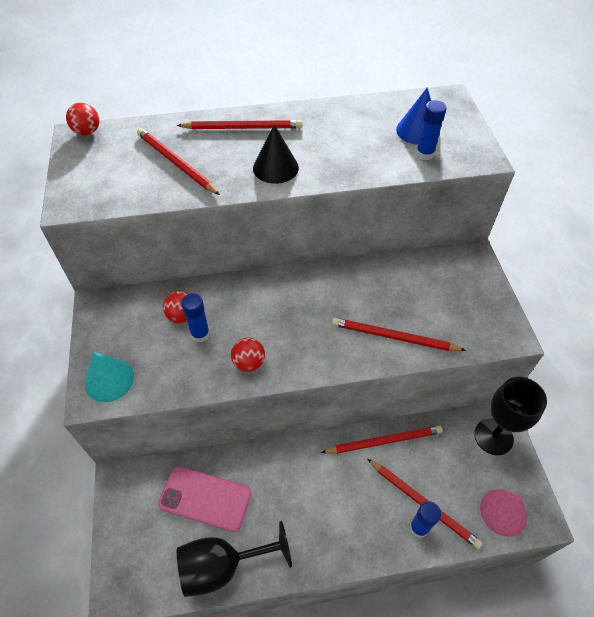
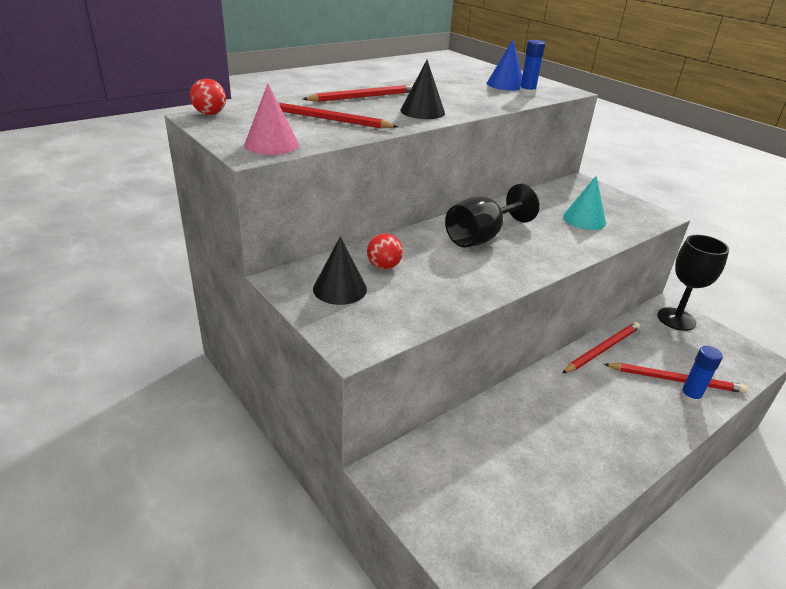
camera: 30 degrees left, 20 degrees down
turquoise cone [85,352,134,402] -> turquoise cone moved to [563,176,606,230]
pink phone [158,466,252,532] -> none
black goblet [177,521,292,597] -> black goblet moved to [445,184,540,248]
blue glue stick [181,293,210,342] -> none
red ball [231,338,265,372] -> none
red pencil [332,318,466,351] -> none
pink cone [480,489,527,537] -> pink cone moved to [244,84,299,155]
none -> black cone [313,236,367,305]

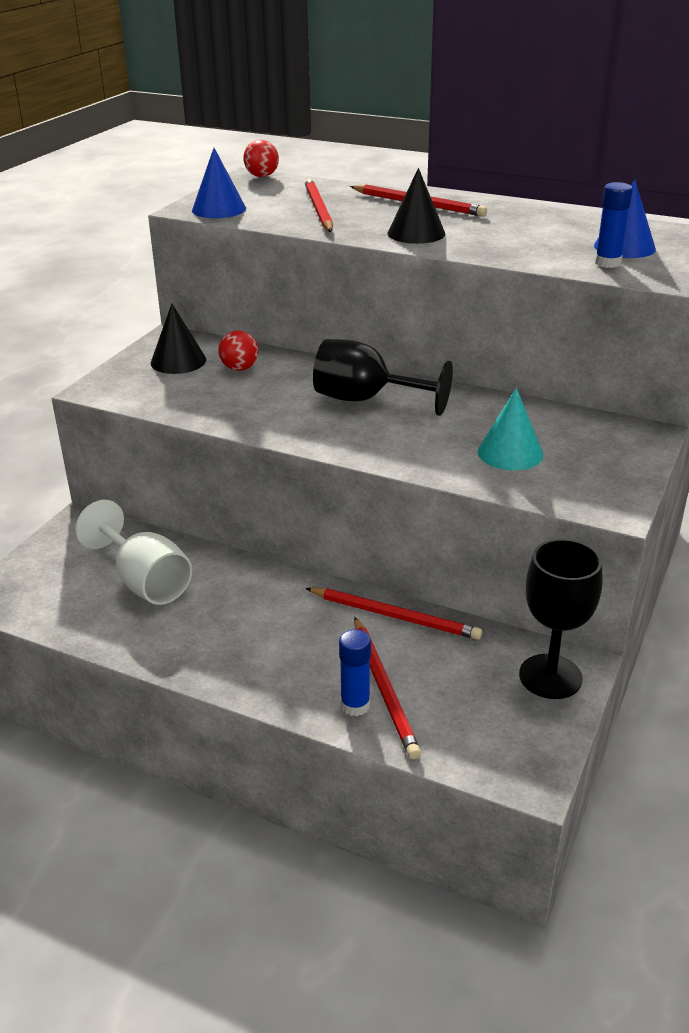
camera: 65 degrees right, 0 degrees up
pink cone [244,84,299,155] -> blue cone [192,148,246,218]
none -> white goblet [75,500,192,605]

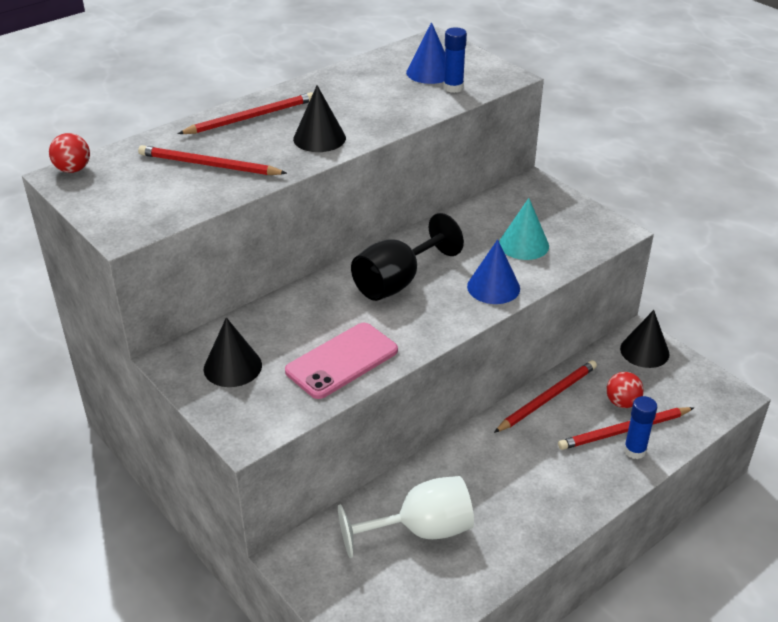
camera: 65 degrees left, 5 degrees up
blue cone [192,148,246,218] -> blue cone moved to [467,239,520,304]
red ball [218,330,259,371] -> red ball moved to [606,372,644,408]
red pencil [354,617,421,759] -> red pencil turned 150 degrees clockwise [558,407,694,450]
black goblet [519,539,602,699] -> black cone [620,310,670,368]
none -> pink phone [285,323,398,399]

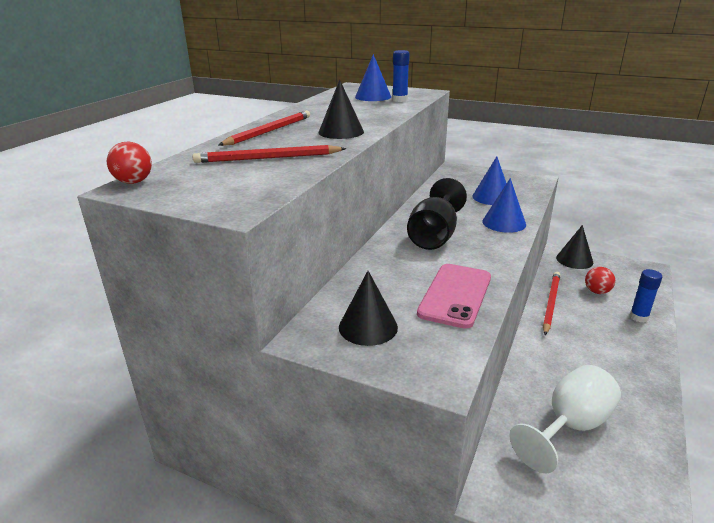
camera: 25 degrees left, 10 degrees down
turquoise cone [499,198,549,260] -> blue cone [472,156,507,205]
red pencil [558,407,694,450] -> none

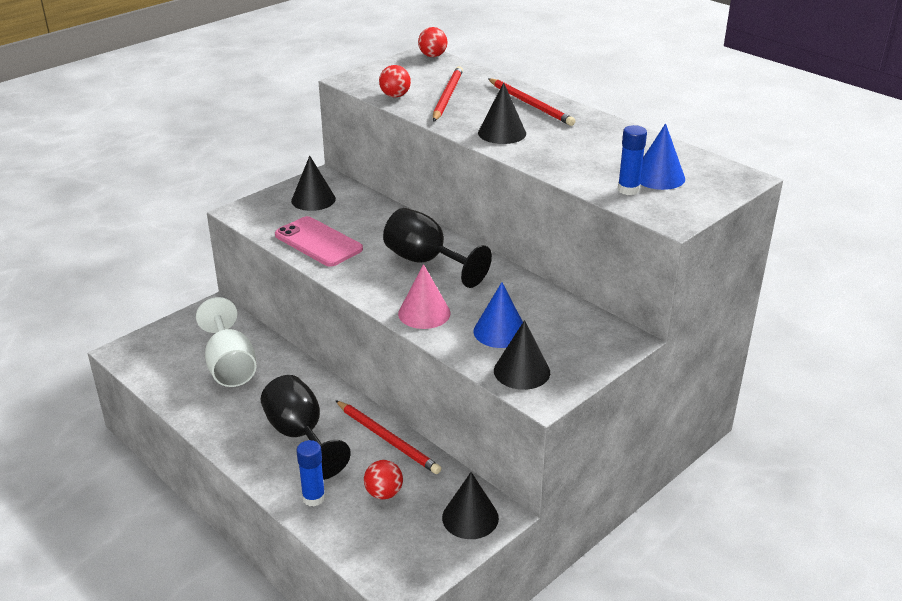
camera: 110 degrees right, 5 degrees up
blue cone [482,178,526,233] -> pink cone [398,264,451,329]
none -> black goblet [261,375,351,480]
none -> red ball [379,65,411,98]
none -> black cone [494,320,550,390]

